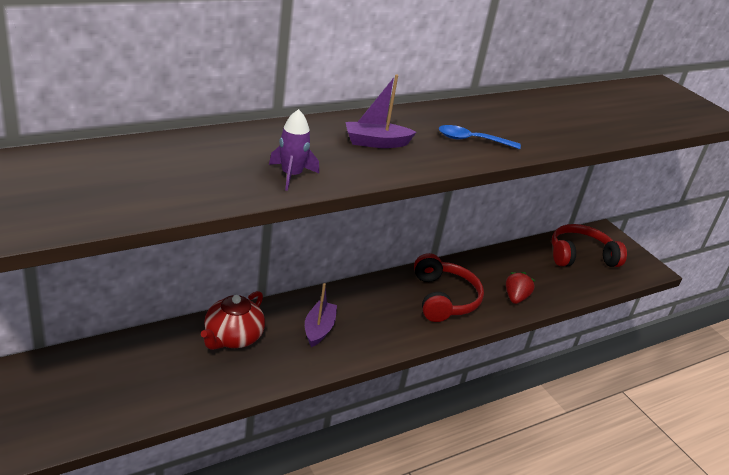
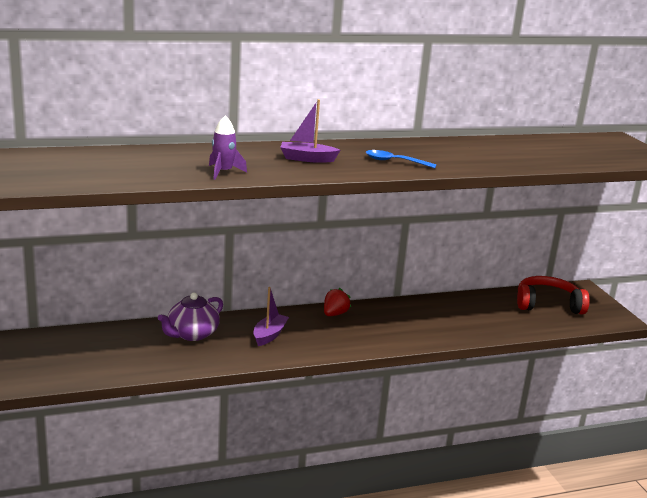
camera: 15 degrees right, 10 degrees down
red teapot [201,291,265,350] -> purple teapot [158,293,223,341]
red headphones [414,253,484,322] -> none
red strawberry [506,272,535,304] -> red strawberry moved to [324,288,351,316]

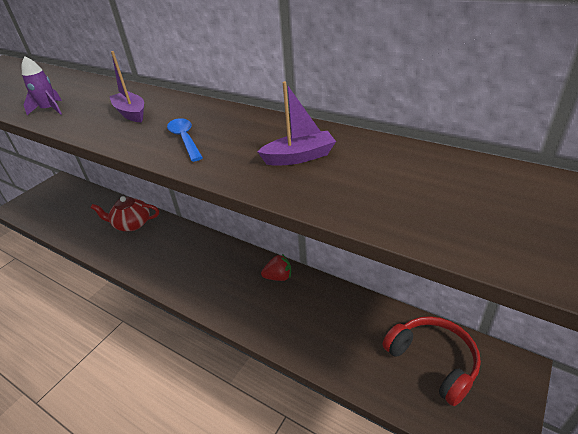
camera: 55 degrees right, 15 degrees up
purple teapot [158,293,223,341] -> red teapot [91,196,159,231]
purple boat [254,287,289,346] -> purple boat moved to [257,81,336,166]
red strawberry [324,288,351,316] -> red strawberry moved to [261,254,291,281]

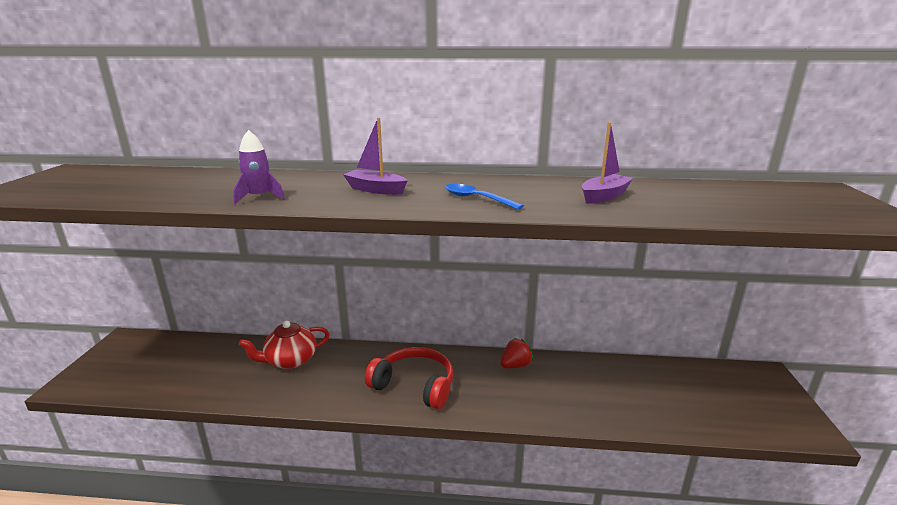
camera: 30 degrees left, 15 degrees down
red headphones [383,316,481,406] -> red headphones moved to [365,347,453,409]

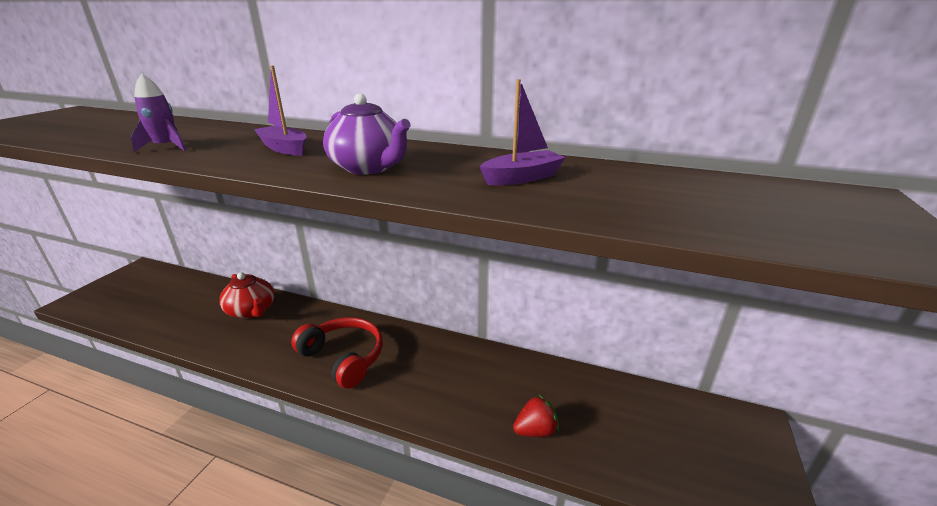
camera: 15 degrees right, 5 degrees up
red teapot [239,321,330,369] -> red teapot turned 120 degrees counterclockwise [219,272,274,319]
blue spoon [445,184,524,210] -> purple teapot [323,93,411,175]
red strawberry [500,338,533,369] -> red strawberry moved to [513,395,559,437]

